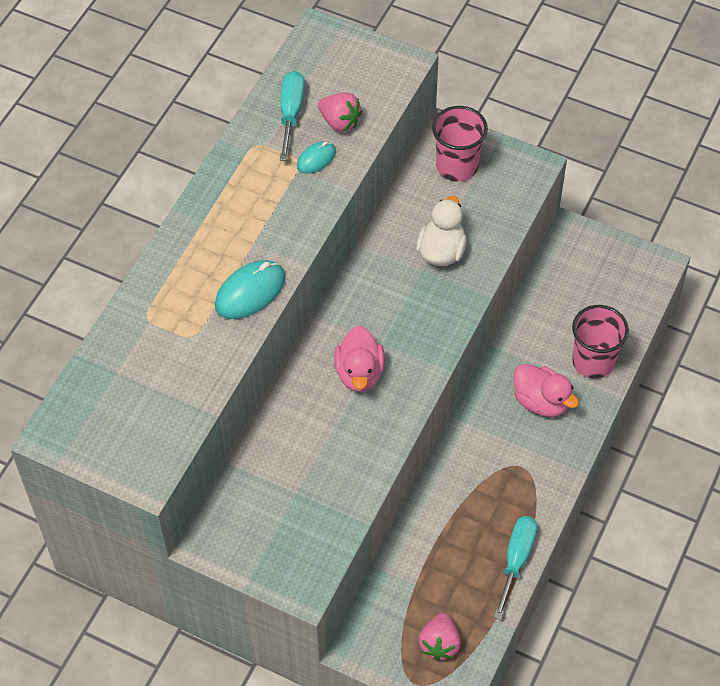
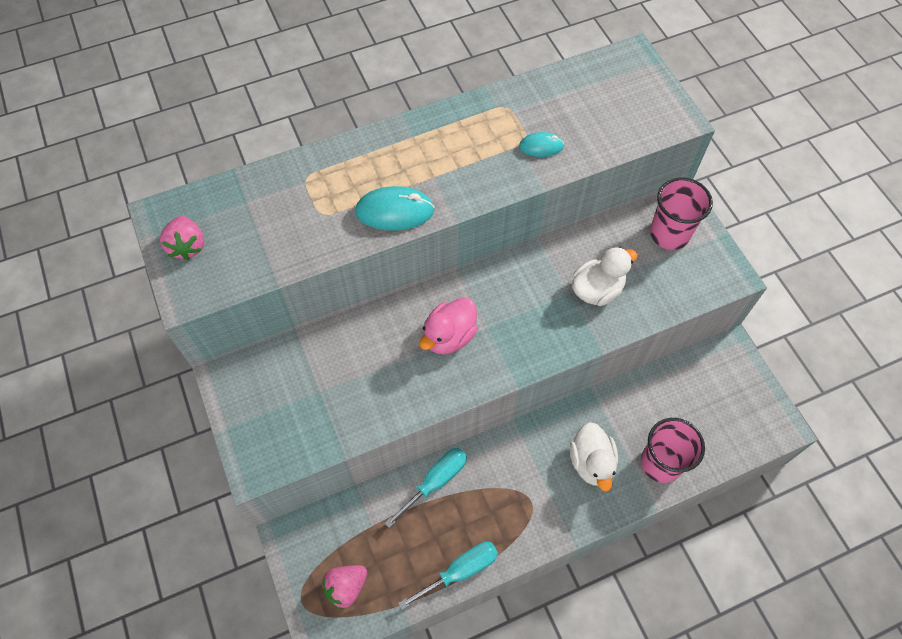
camera: 40 degrees right, 5 degrees up
turquoise screwdriver [280,71,305,161] -> turquoise screwdriver moved to [385,448,467,528]
pink strawberry [318,92,362,132] -> pink strawberry moved to [160,216,204,260]
pink duck [514,364,579,417] -> white duck [570,422,618,492]

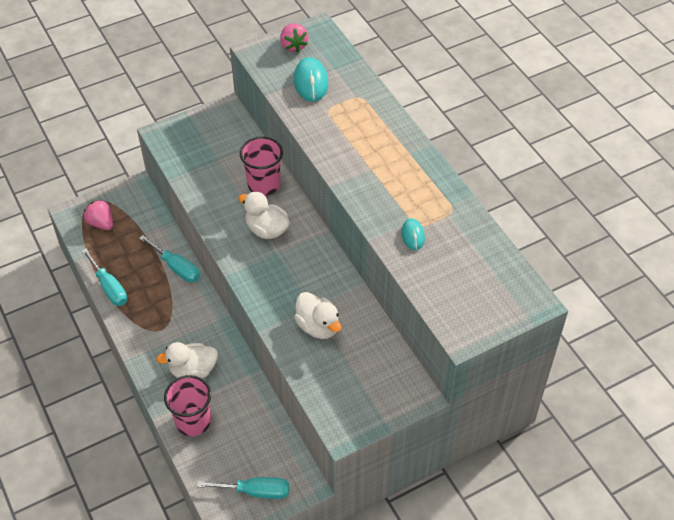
camera: 85 degrees right, 10 degrees down
pink strawberry [160,216,204,260] -> pink strawberry turned 90 degrees counterclockwise [280,23,308,53]
turquoise mouse [355,186,435,231] -> turquoise mouse moved to [294,57,328,102]
pink duck [419,297,478,355] -> white duck [238,192,290,239]
pink cup [650,177,713,250] -> pink cup moved to [240,136,283,196]
none -> turquoise screwdriver [197,477,289,499]

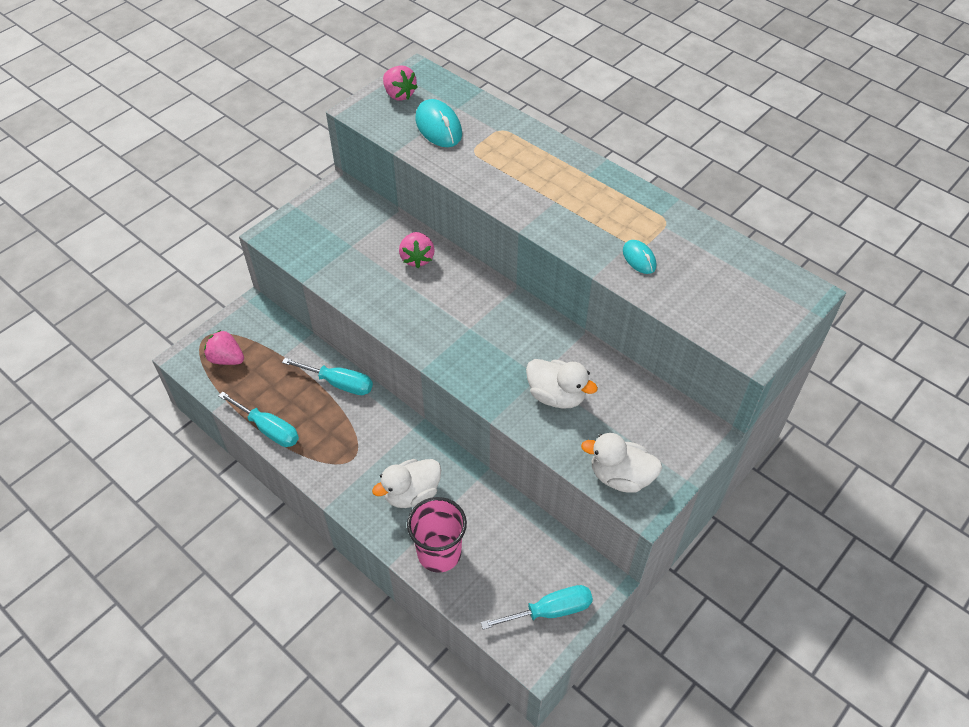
camera: 20 degrees left, 0 degrees up
white duck [238,192,290,239] -> white duck moved to [581,433,662,493]
pink cup [240,136,283,196] -> pink strawberry [399,232,435,268]

